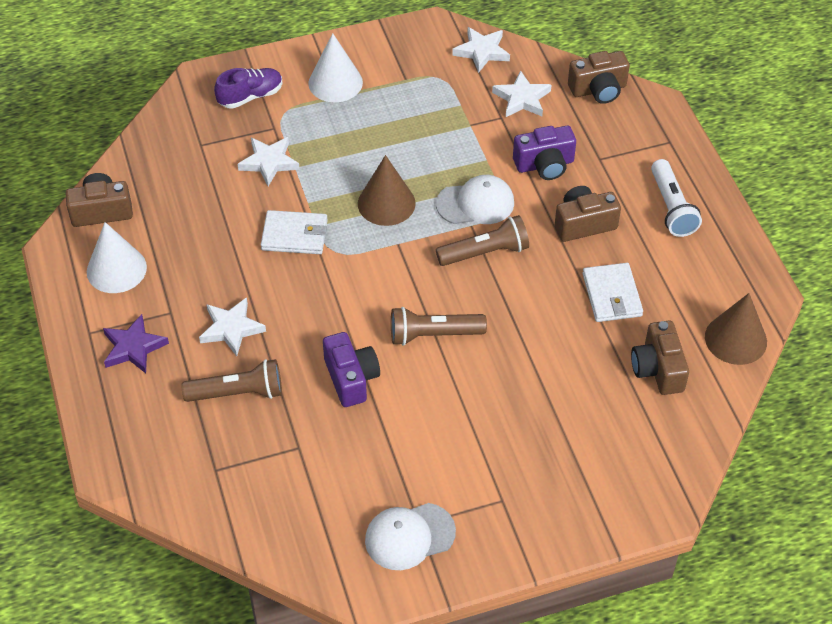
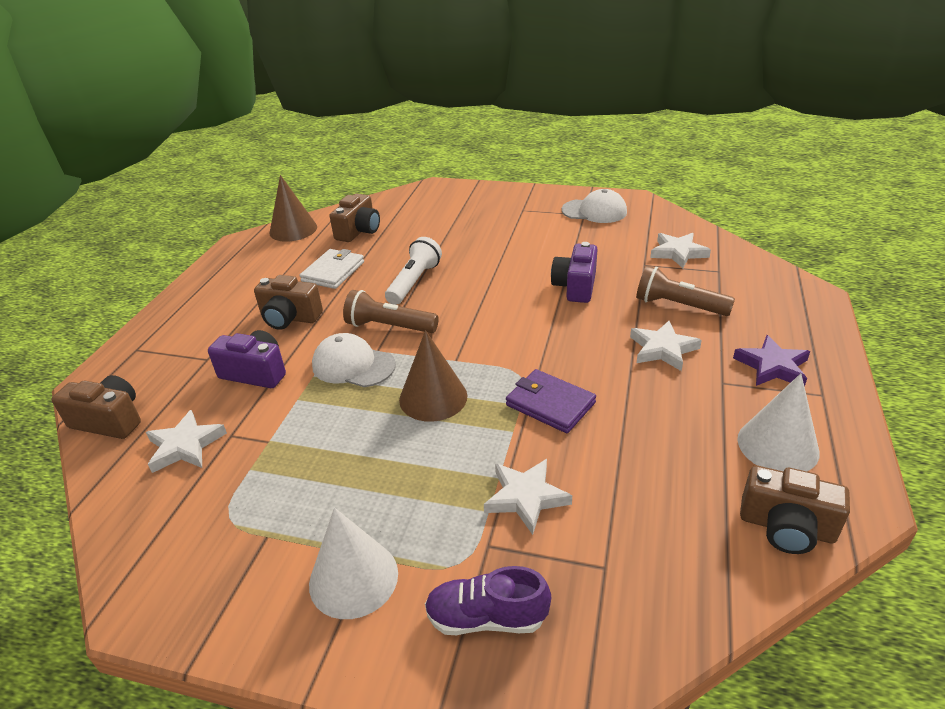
camera: 145 degrees left, 15 degrees down
white wallet [261,210,328,254] -> purple wallet [506,369,596,433]
brown flashlight [391,307,487,346] -> none
white star [452,27,510,73] -> white star moved to [650,233,711,268]
white flashlight [651,159,702,237] -> white flashlight moved to [385,237,442,305]

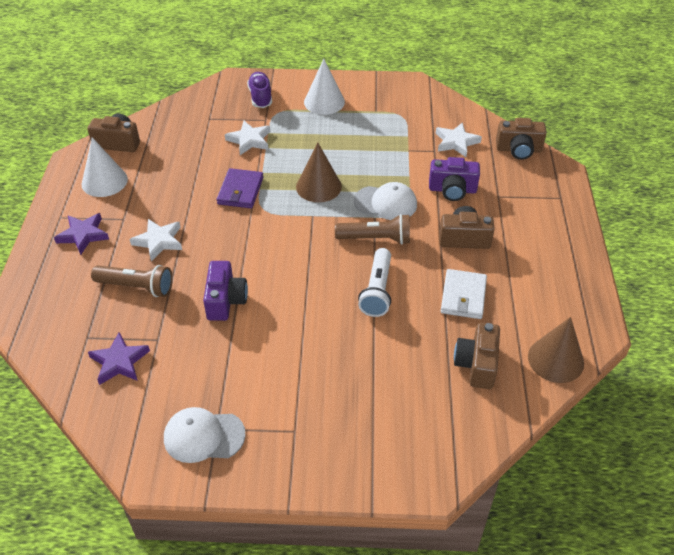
camera: 165 degrees right, 10 degrees up
purple shoe [425,566,551,635] -> purple shoe turned 90 degrees counterclockwise [247,72,272,108]
purple wallet [506,369,596,433] -> purple wallet turned 75 degrees clockwise [217,168,263,208]
white star [650,233,711,268] -> purple star [88,332,150,385]

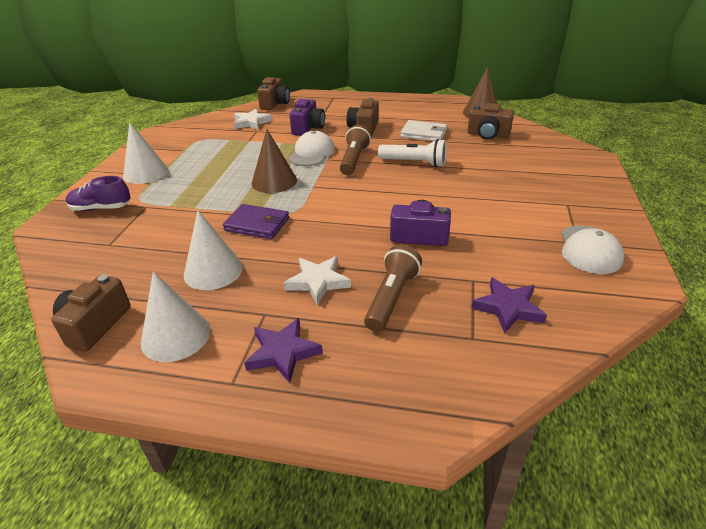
camera: 80 degrees left, 10 degrees down
white star [225,121,270,155] -> none
none -> white cone [184,210,243,290]

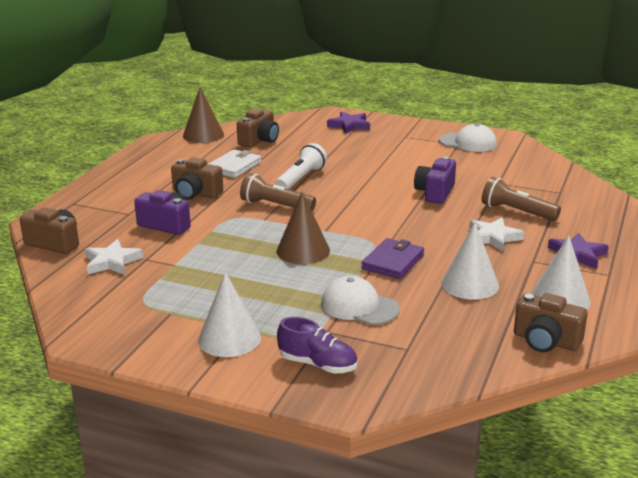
camera: 80 degrees left, 10 degrees down
purple shoe [66,176,131,211] -> purple shoe turned 75 degrees counterclockwise [277,317,357,374]
white cap [288,131,335,166] -> white cap moved to [321,276,400,325]
purple star [471,277,547,333] -> purple star moved to [327,112,370,134]

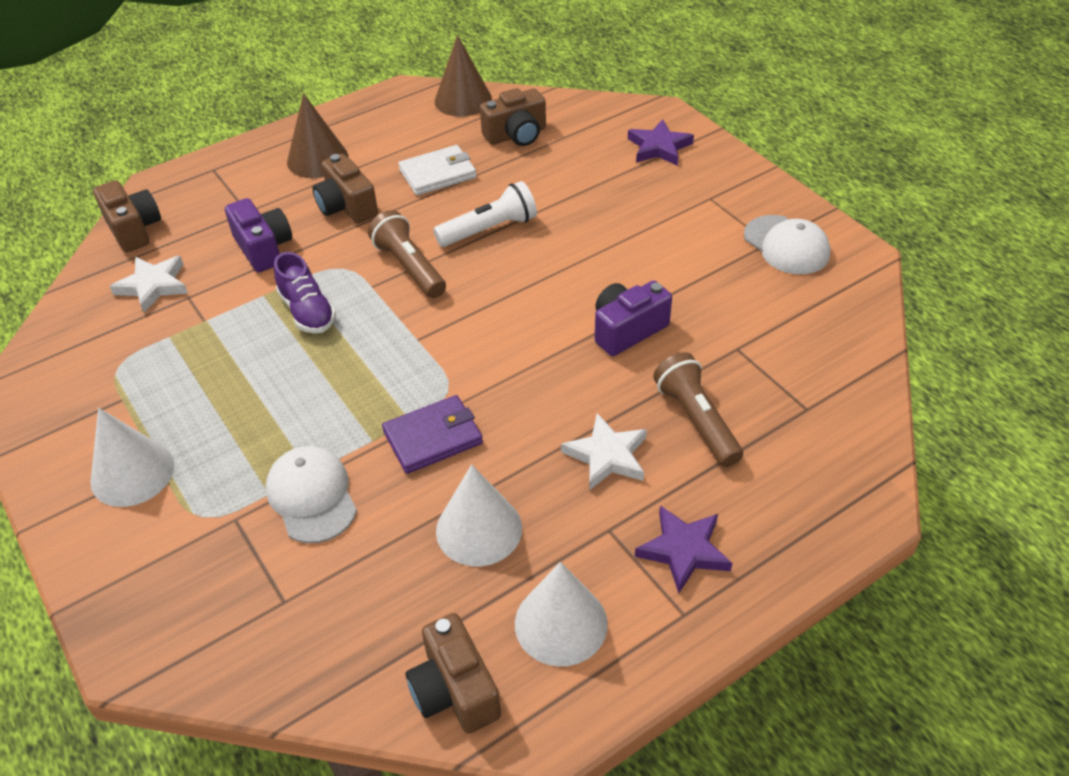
camera: 35 degrees right, 20 degrees up
brown cone [277,192,330,264] -> brown cone moved to [287,93,348,178]
purple shoe [277,317,357,374] -> purple shoe moved to [274,252,336,333]

